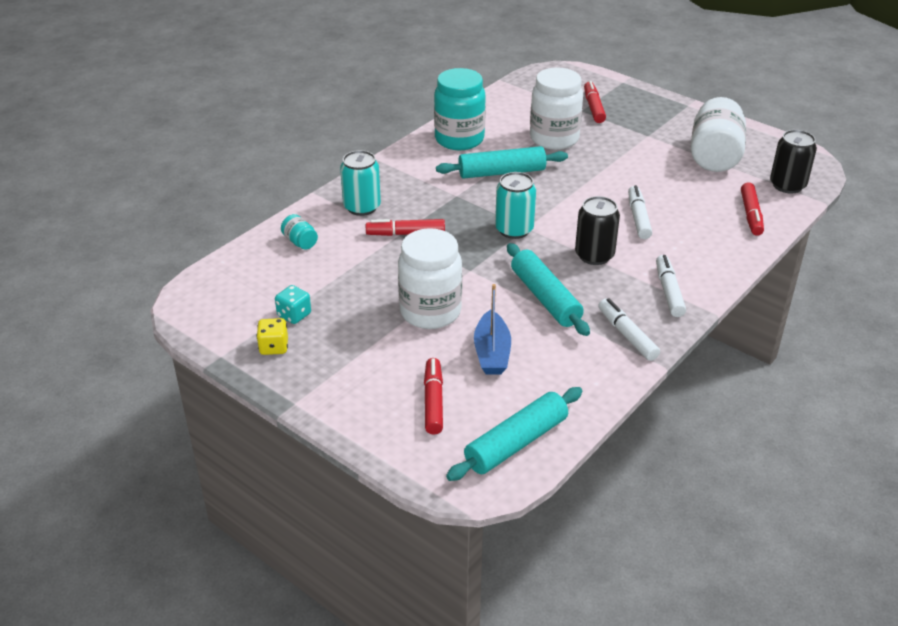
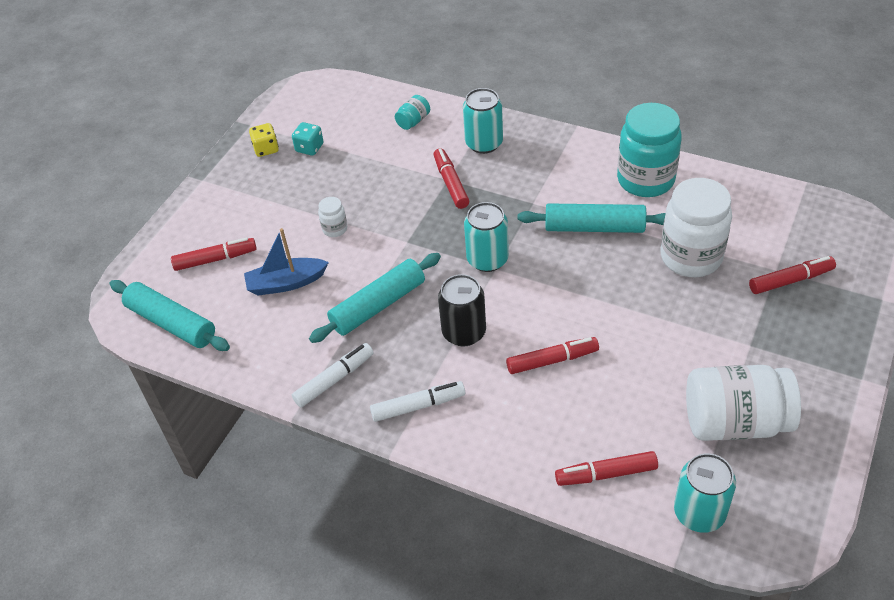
camera: 80 degrees right, 10 degrees up
white jar [398,228,462,329] -> white jar [318,197,347,237], size x0.44
turquoise rolling pin [436,146,568,179] -> turquoise rolling pin turned 60 degrees counterclockwise [518,203,665,233]
white marker [628,185,652,239] -> red marker [506,337,599,374]
black can [770,130,817,193] -> turquoise can [674,453,736,533]

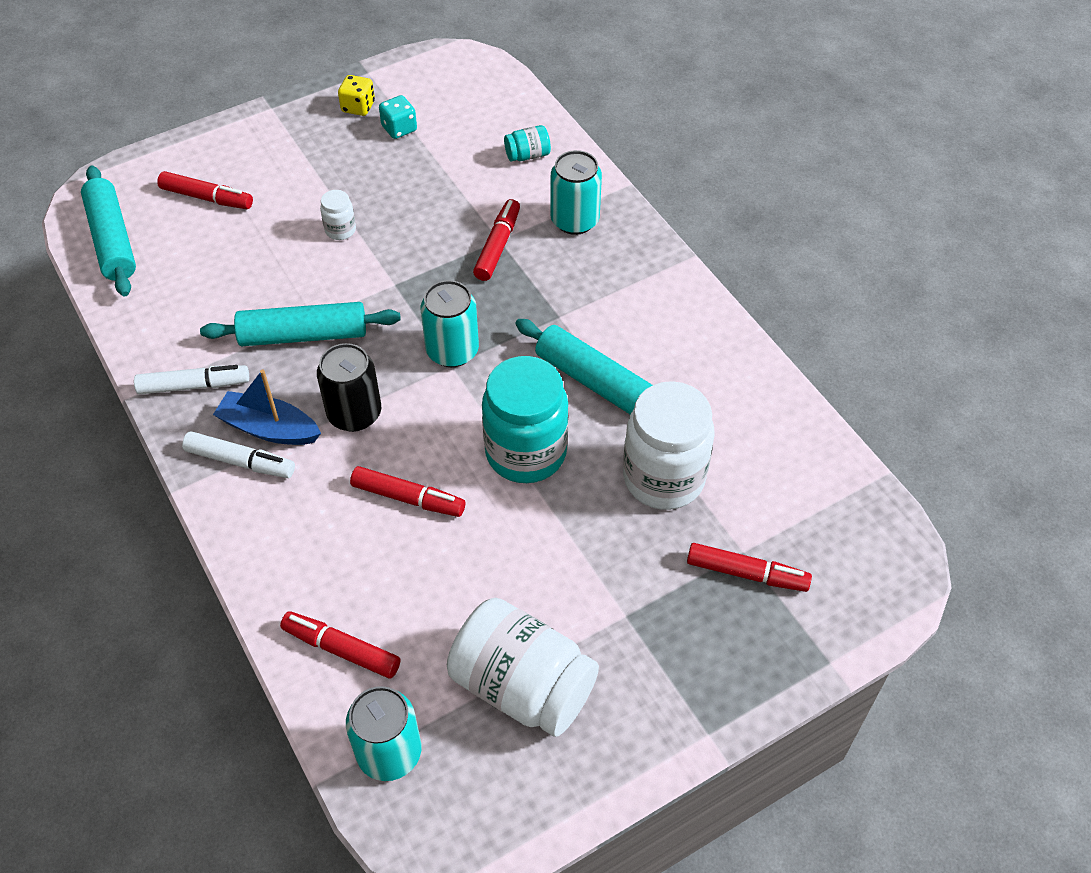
camera: 30 degrees right, 5 degrees up
blue boat [244,228,329,296] -> blue boat moved to [213,369,321,445]
turquoise jar [617,103,682,197] -> turquoise jar moved to [482,356,569,483]

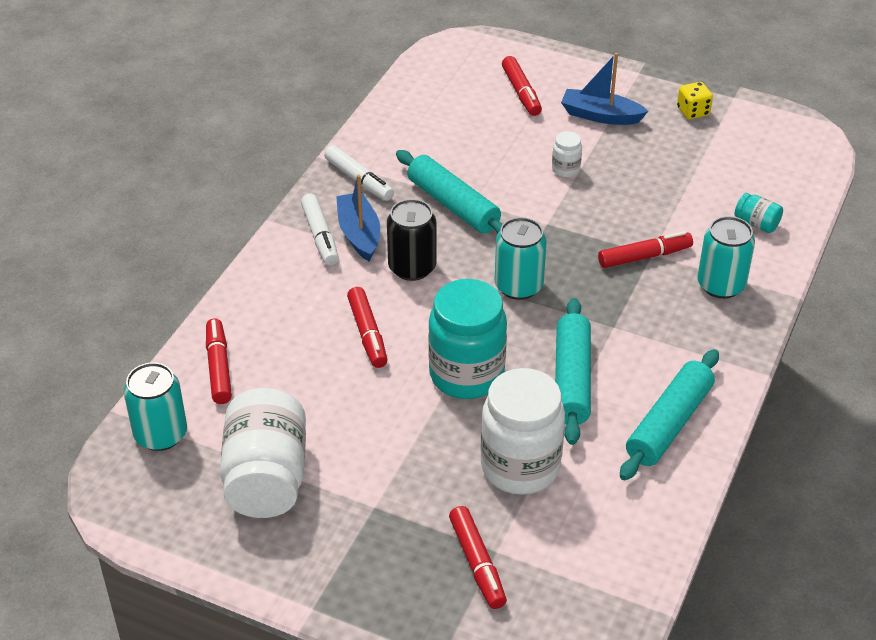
camera: 55 degrees right, 10 degrees down
turquoise rolling pin [81,165,136,297] -> turquoise rolling pin moved to [620,349,719,480]
turquoise dice [379,95,417,139] -> none
none -> blue boat [561,53,648,125]

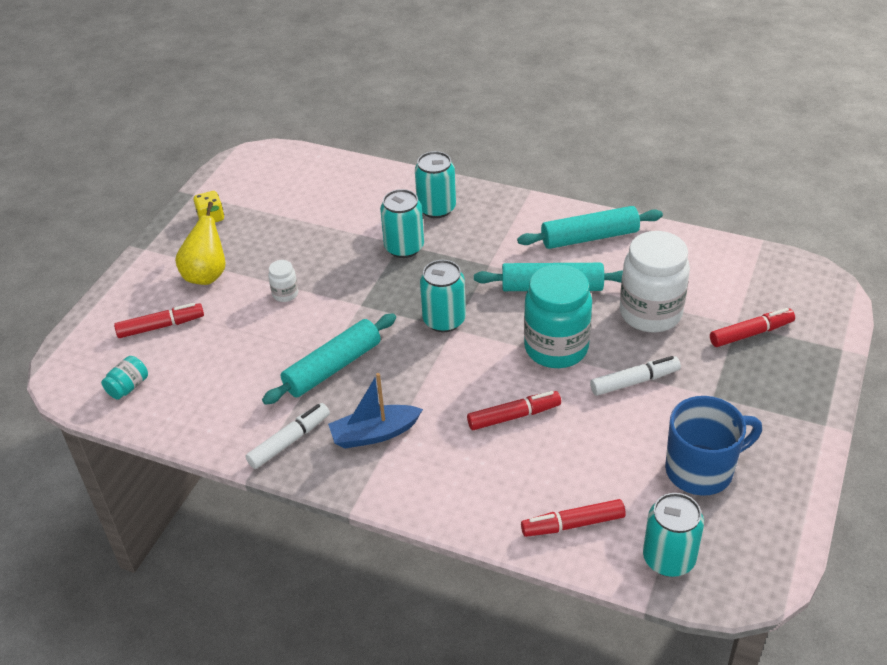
camera: 90 degrees left, 0 degrees up
white jar [220,388,306,518] -> blue mug [665,396,762,496]
white marker [301,194,339,265] -> white marker moved to [590,356,681,396]
black can [387,199,437,281] -> none
blue boat [561,53,648,125] -> yellow pear [175,202,226,285]
red marker [598,231,693,268] -> turquoise can [380,189,424,258]
turquoise rolling pin [620,349,719,480] -> turquoise rolling pin turned 45 degrees counterclockwise [517,206,663,249]
turquoise jar [735,193,783,233] -> turquoise jar moved to [101,356,148,400]

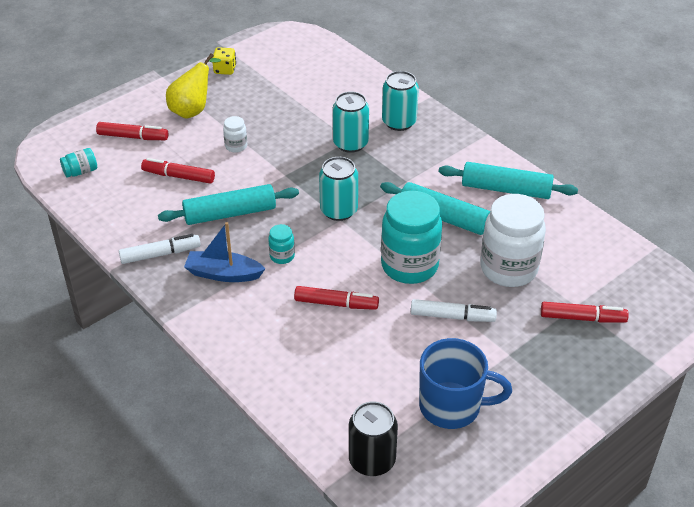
camera: 25 degrees right, 0 degrees up
red marker [521,499,626,537] -> red marker moved to [141,158,215,184]
turquoise can [643,493,704,577] -> black can [349,402,398,476]
none -> turquoise jar [268,224,295,264]

